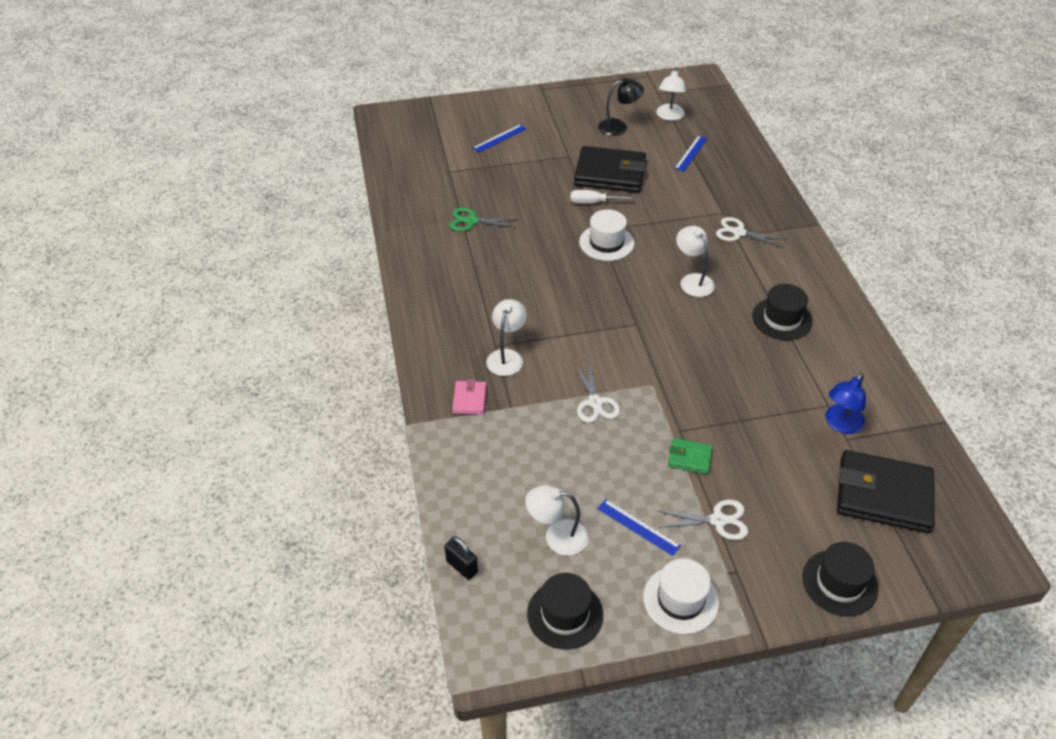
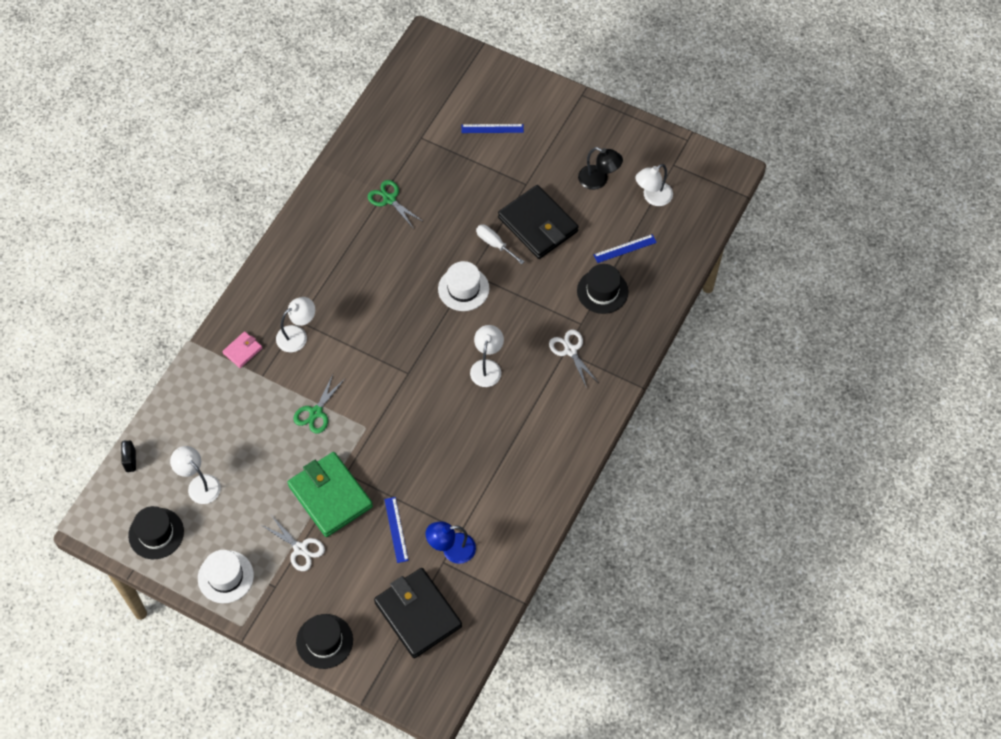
camera: 40 degrees right, 15 degrees up
white scissors [574,364,620,423] -> green scissors [293,374,345,434]
blue ruler [597,499,681,556] -> blue ruler moved to [384,497,409,563]
green wallet [668,438,713,474] -> green wallet [287,452,373,537], size x2.15
black hat [752,284,812,340] -> black hat moved to [577,264,628,314]

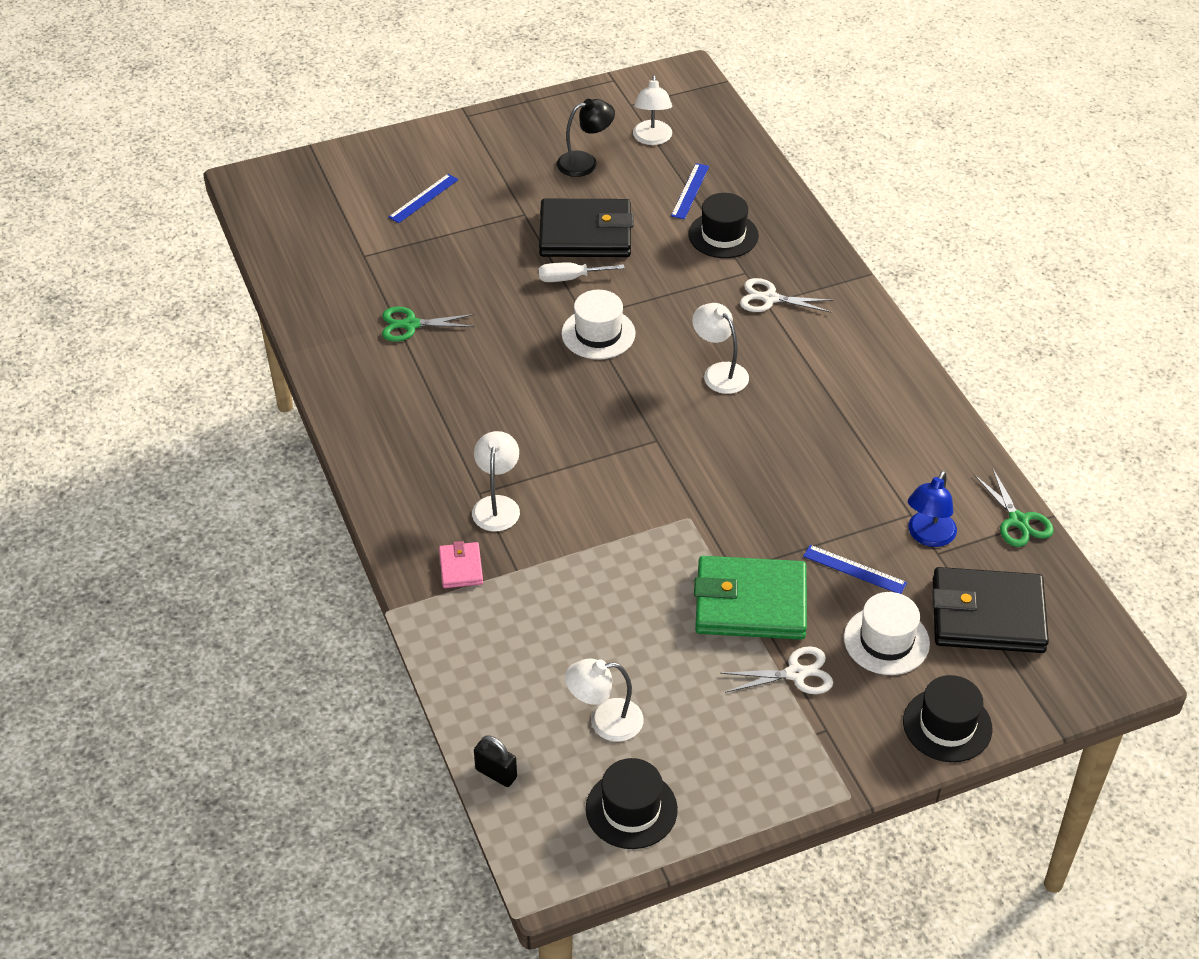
camera: 50 degrees left, 15 degrees down
white hat [198,550,254,603] -> white hat moved to [844,592,930,675]
green scissors [293,374,345,434] -> green scissors moved to [974,469,1054,547]

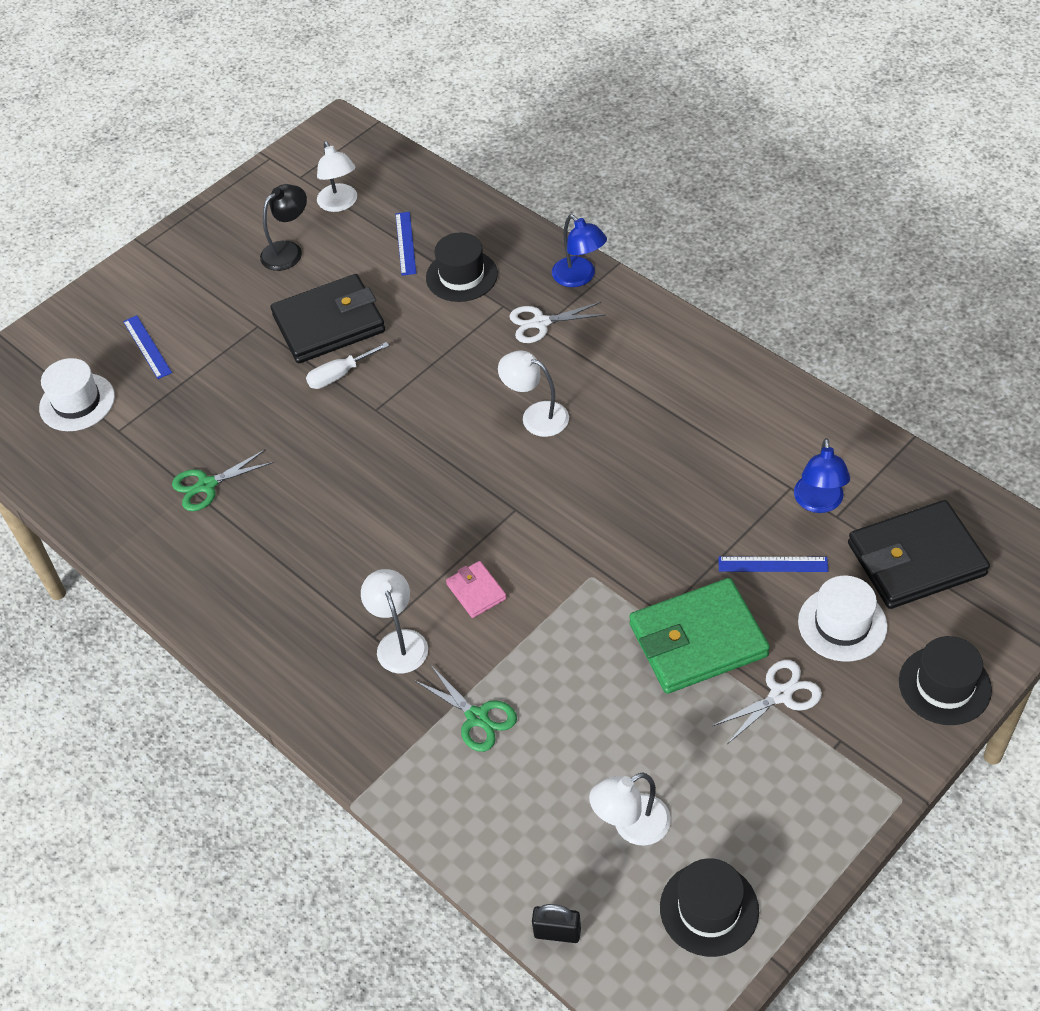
camera: 20 degrees left, 5 degrees up
blue ruler [389,174,458,223] -> blue ruler turned 45 degrees counterclockwise [123,315,172,379]
pink wallet [439,541,483,588] -> pink wallet moved to [446,561,507,618]
white hat [561,290,635,359] -> white hat moved to [39,358,115,431]
green scissors [974,469,1054,547] -> green scissors moved to [414,664,517,752]
none -> blue lamp [552,215,607,287]

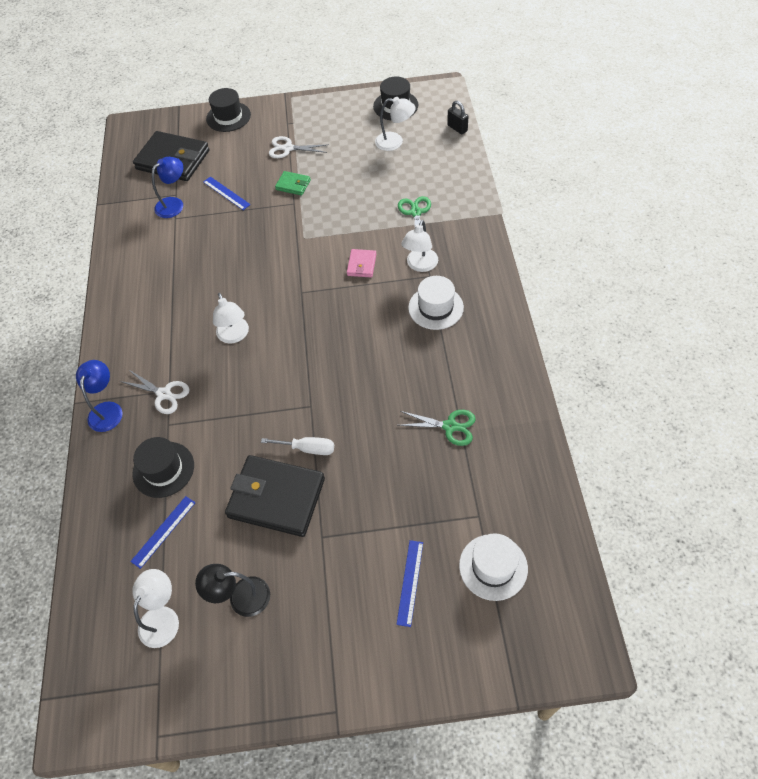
camera: 140 degrees left, 5 degrees up
green wallet [629,578,770,694] -> green wallet [275,171,311,195], size x0.47
white hat [798,575,887,662] -> white hat moved to [408,276,464,330]

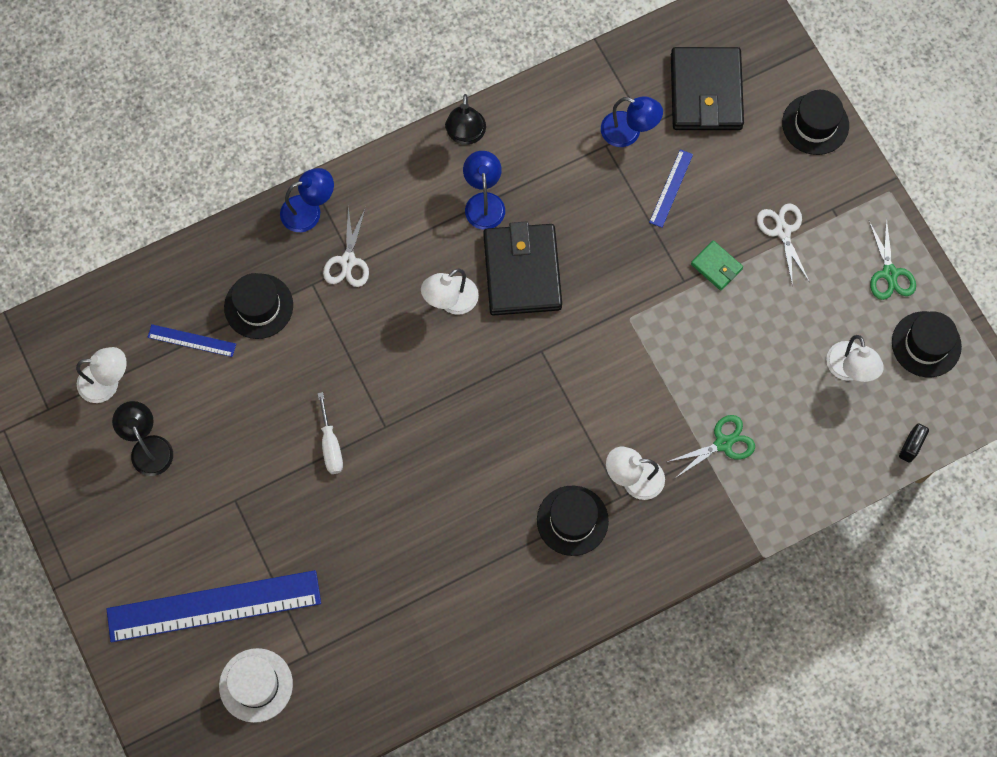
camera: 65 degrees right, 15 degrees up
black wallet [225,455,325,537] -> black wallet moved to [483,221,562,316]
green wallet [275,171,311,195] -> green wallet turned 45 degrees counterclockwise [691,241,743,290]
pink wallet [347,249,376,277] -> none
blue ruler [396,540,423,627] -> blue ruler [106,570,321,642], size x2.29
green scissors [398,410,476,446] -> green scissors moved to [869,217,916,300]
white hat [408,276,464,330] -> black hat [537,486,609,556]
none -> black lamp [445,94,486,145]
none -> blue lamp [463,151,505,230]

